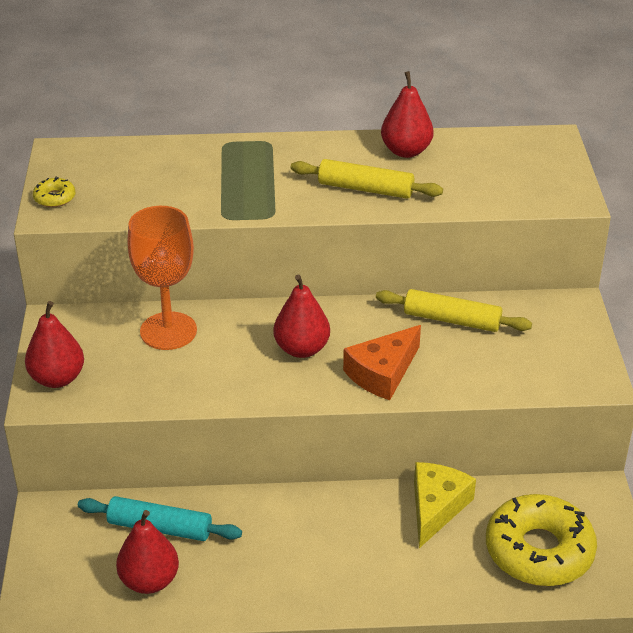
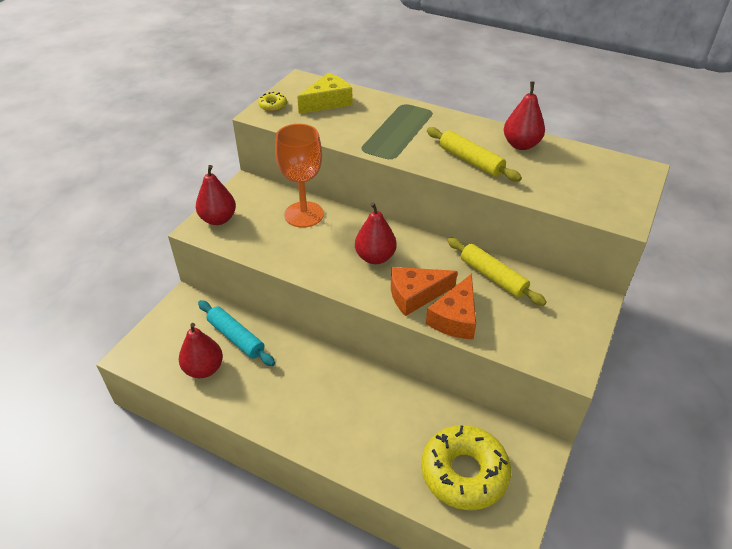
camera: 30 degrees right, 5 degrees up
yellow cheese [414,462,476,548] -> yellow cheese moved to [297,73,353,114]
none -> orange cheese [426,274,476,340]

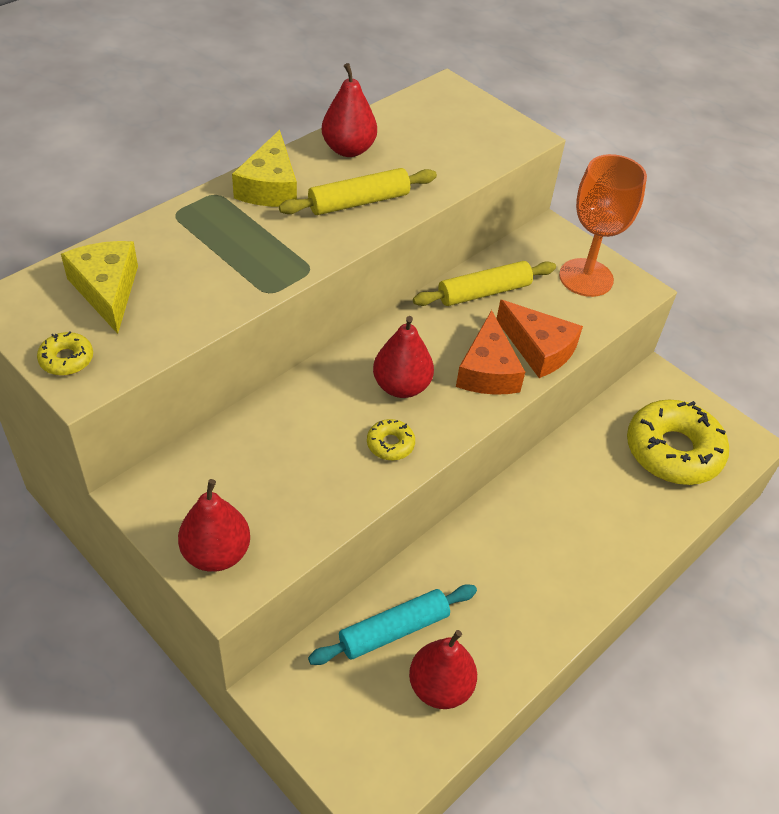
camera: 75 degrees left, 5 degrees up
orange goblet [275,124,324,228] -> orange goblet moved to [559,154,647,297]
none -> yellow cheese [232,130,297,207]
none -> yellow donut [367,419,415,460]

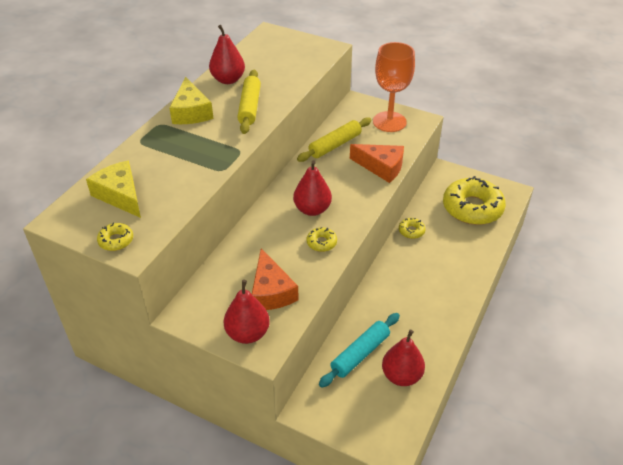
camera: 15 degrees left, 5 degrees down
yellow rolling pin [279,168,437,215] -> yellow rolling pin turned 45 degrees counterclockwise [237,70,261,134]
orange cheese [456,310,525,395] -> orange cheese moved to [252,248,299,310]
none -> yellow donut [399,218,426,239]

